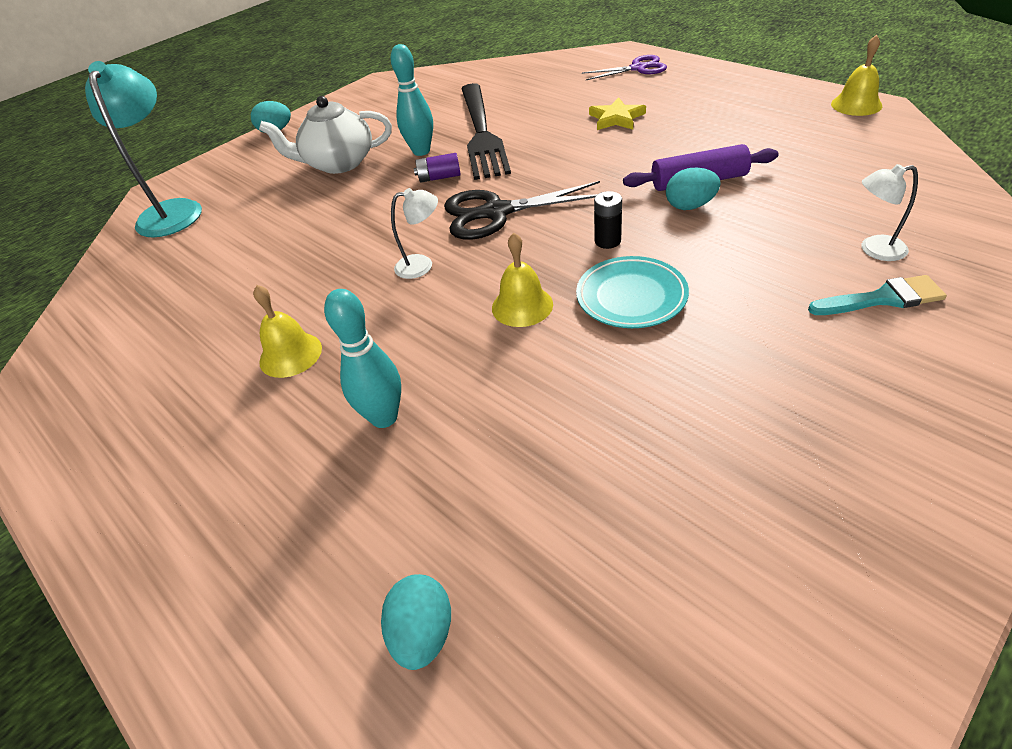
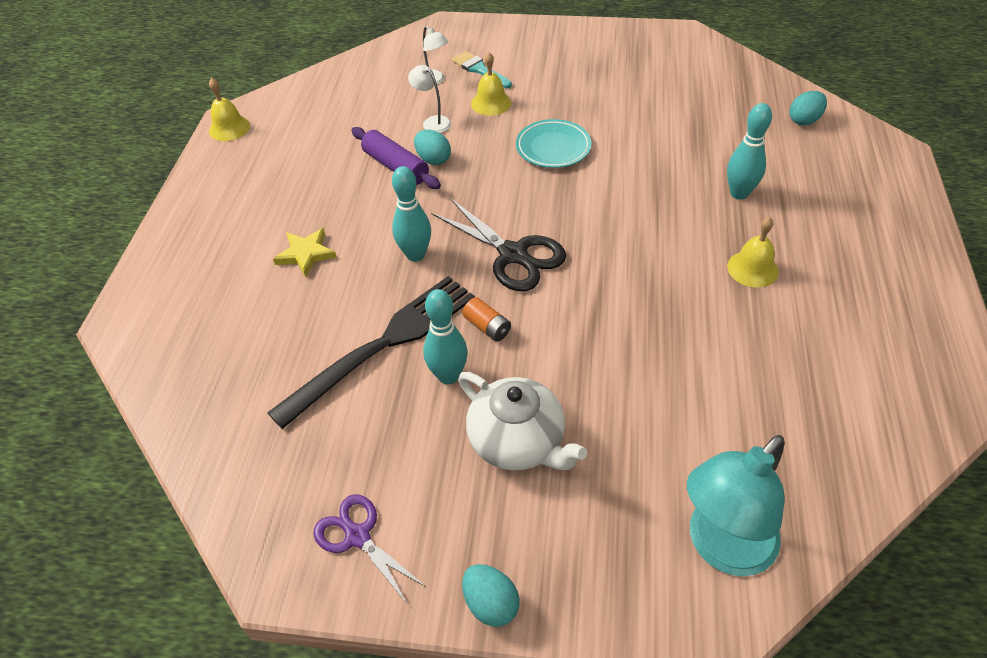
camera: 130 degrees left, 5 degrees up
white lamp [391,188,438,279] -> white lamp moved to [408,65,451,133]
purple battery [414,153,461,182] -> orange battery [462,297,511,341]
yellow bell [492,233,553,327] -> yellow bell moved to [471,52,511,116]
purple scissors [582,55,667,80] -> purple scissors moved to [313,494,426,605]
black battery [594,191,622,249] -> none
none -> turquoise bowling pin [392,166,431,262]

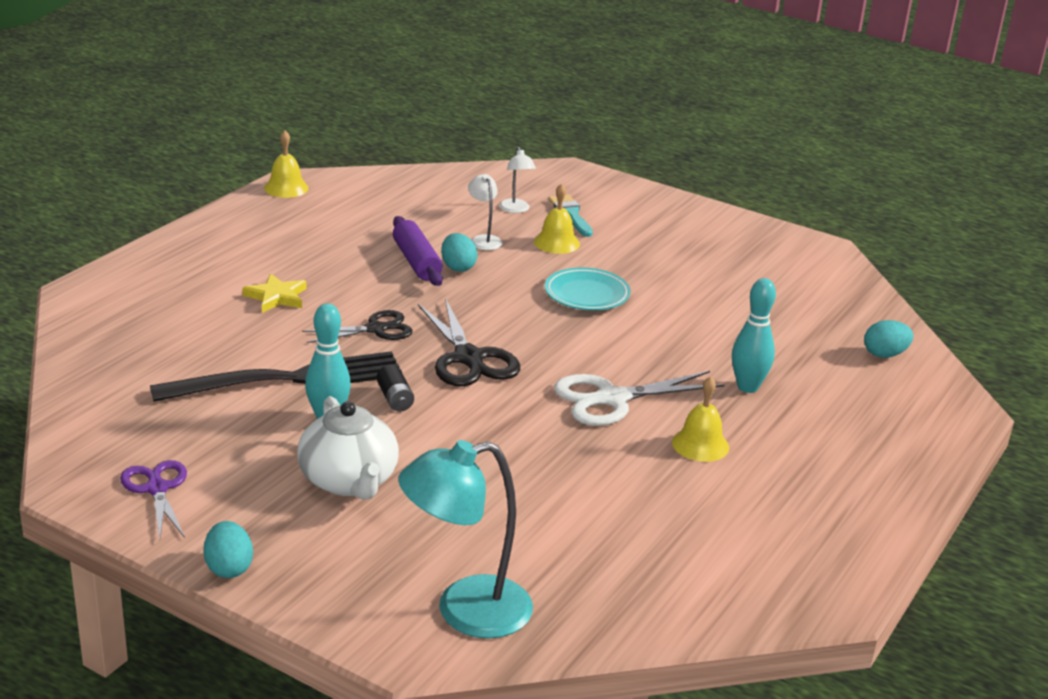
camera: 20 degrees right, 20 degrees down
turquoise bowling pin [392,166,431,262] -> black scissors [302,310,413,343]
orange battery [462,297,511,341] -> black battery [377,365,414,411]
none -> white scissors [554,371,725,426]

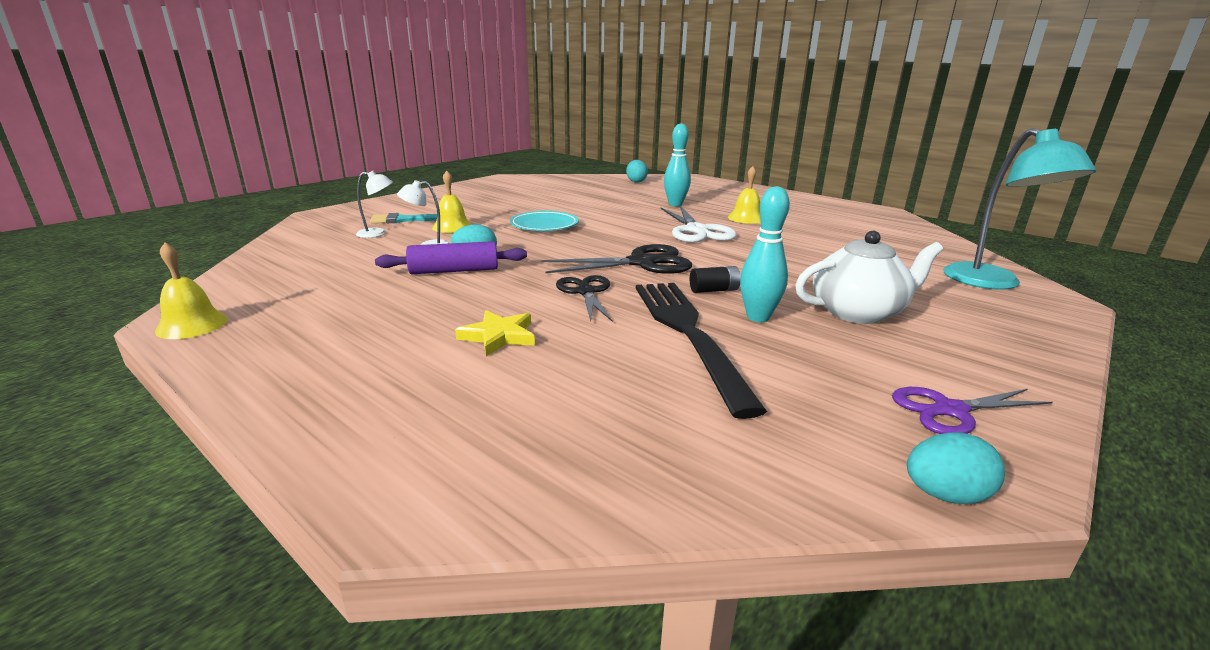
camera: 80 degrees left, 5 degrees down
turquoise egg [203,521,253,578] -> turquoise egg moved to [907,432,1005,504]

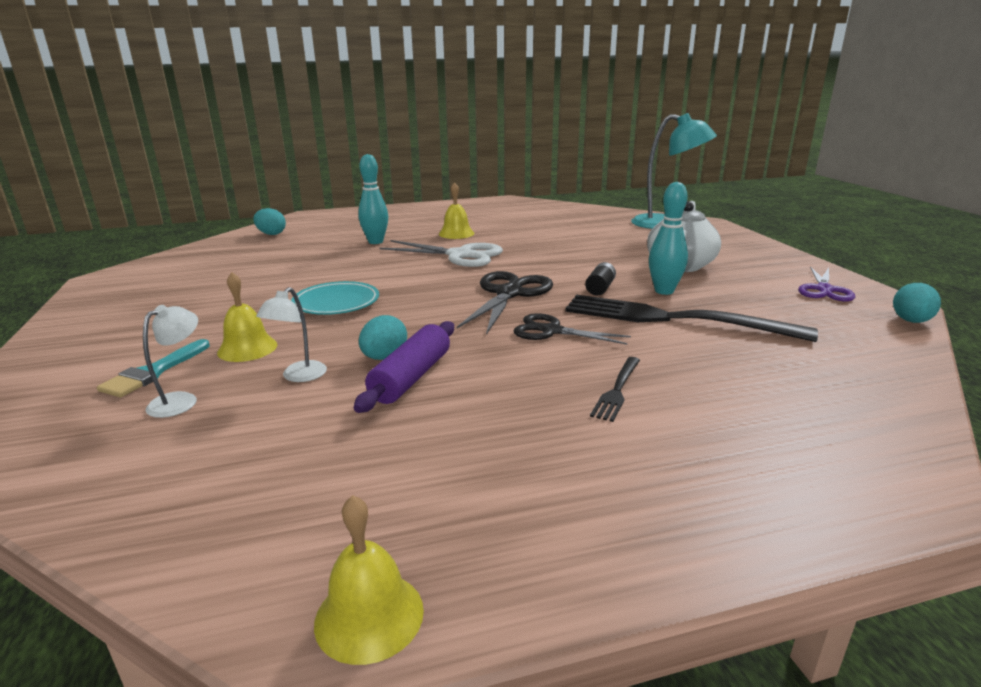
camera: 55 degrees left, 0 degrees up
yellow star [455,310,535,356] -> black fork [590,357,640,422]

